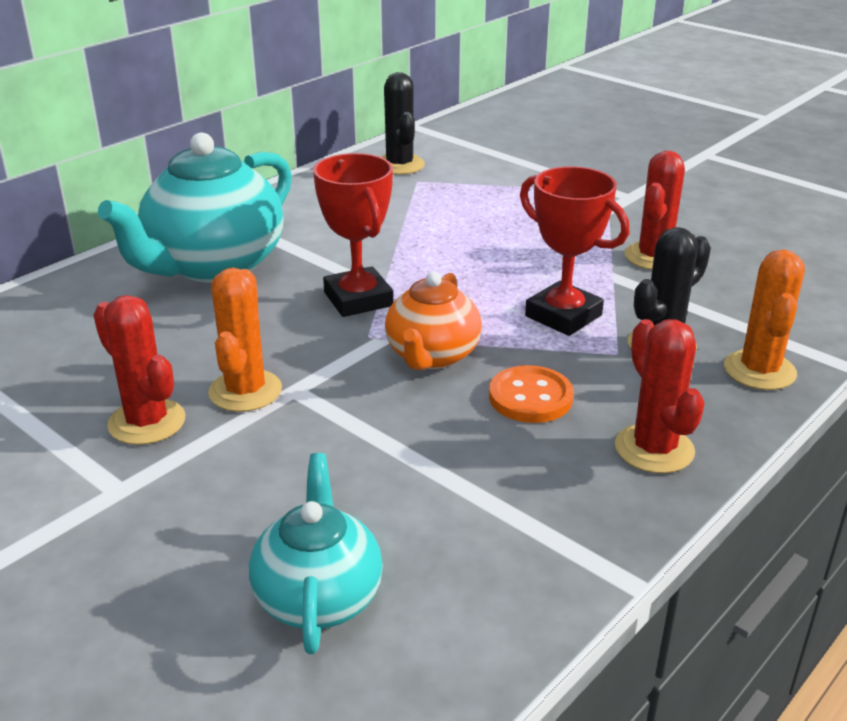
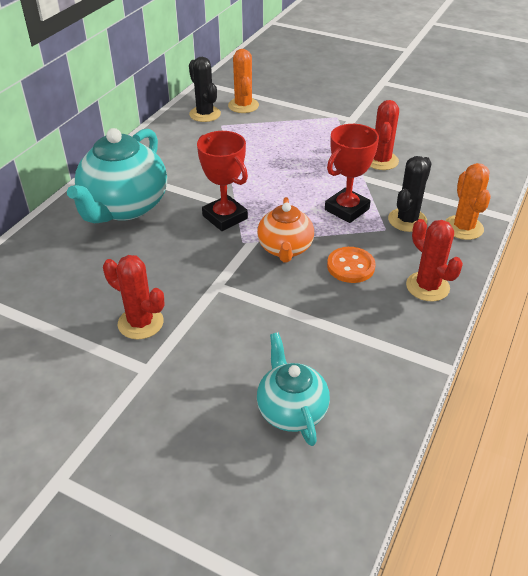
camera: 15 degrees left, 10 degrees up
orange cactus [208,268,282,412] -> orange cactus moved to [228,49,259,113]
red trophy [520,166,629,336] -> red trophy turned 75 degrees counterclockwise [325,124,379,223]

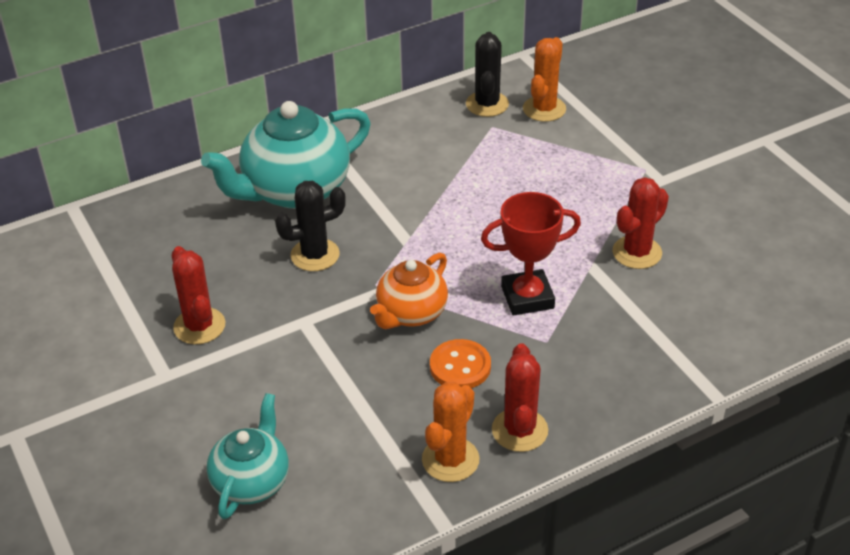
camera: 35 degrees right, 0 degrees up
red trophy [197,131,248,231] -> none
black cactus [388,156,432,232] -> black cactus moved to [275,181,346,271]
orange cactus [445,163,491,240] -> orange cactus moved to [422,382,480,482]

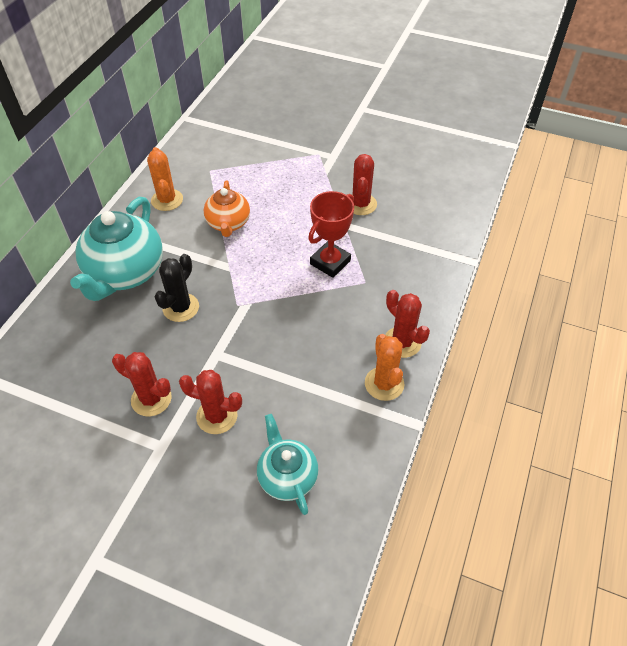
camera: 40 degrees left, 10 degrees up
orange teapot [370,253,448,329] -> orange teapot moved to [204,180,250,237]
orange button [430,339,491,388] -> none
black cactus [466,32,509,117] -> none
orange cactus [523,37,566,122] -> orange cactus moved to [147,147,183,211]
none -> red cactus [179,370,242,434]

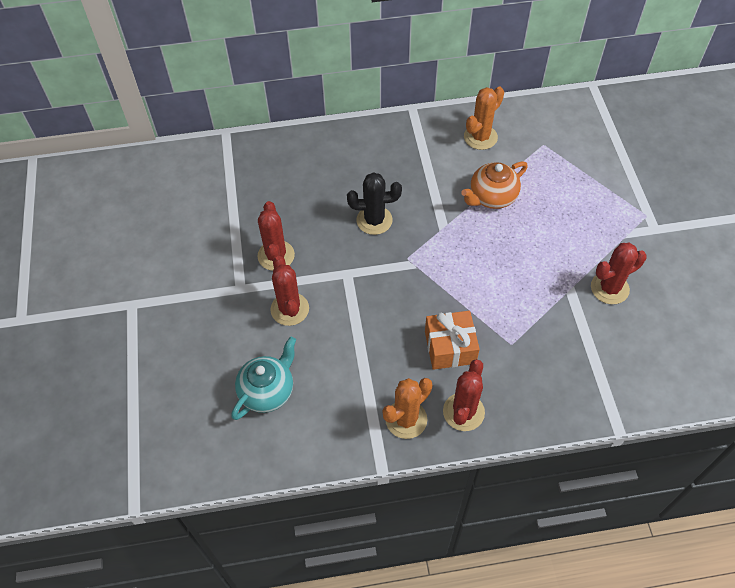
camera: 60 degrees right, 5 degrees up
turquoise teapot [70,197,163,301] -> none
red trophy [308,191,354,278] -> none
none -> orange gift [425,311,480,370]

